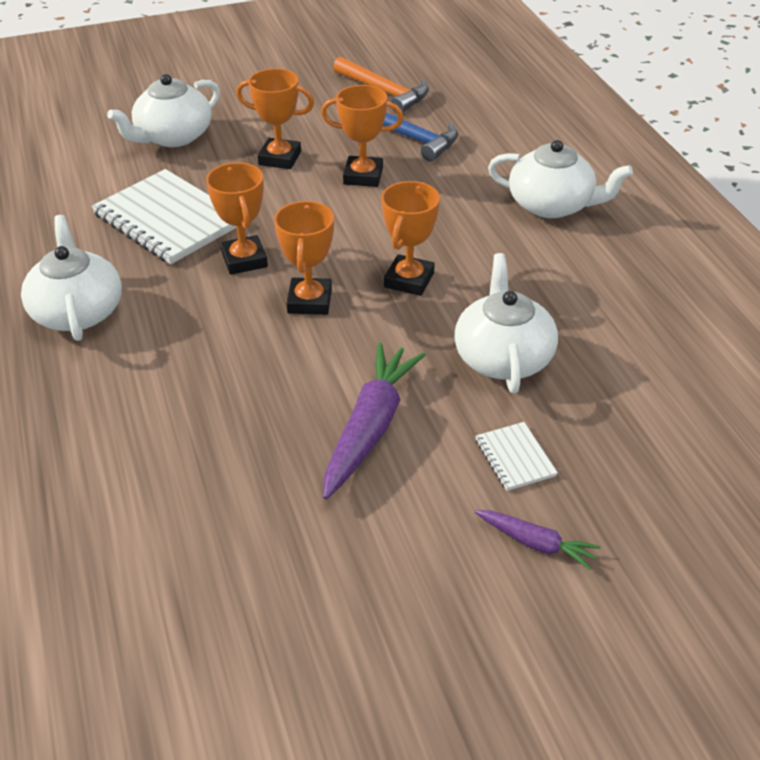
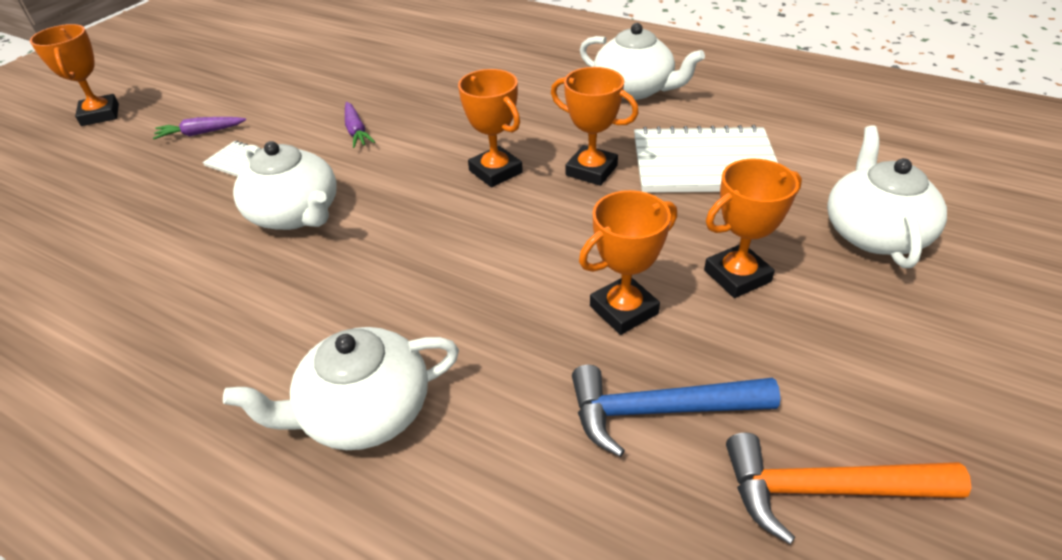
camera: 140 degrees right, 0 degrees up
purple carrot [323,343,426,499] -> purple carrot [345,102,375,148], size x0.54
orange trophy [381,181,440,296] -> orange trophy moved to [30,24,119,126]

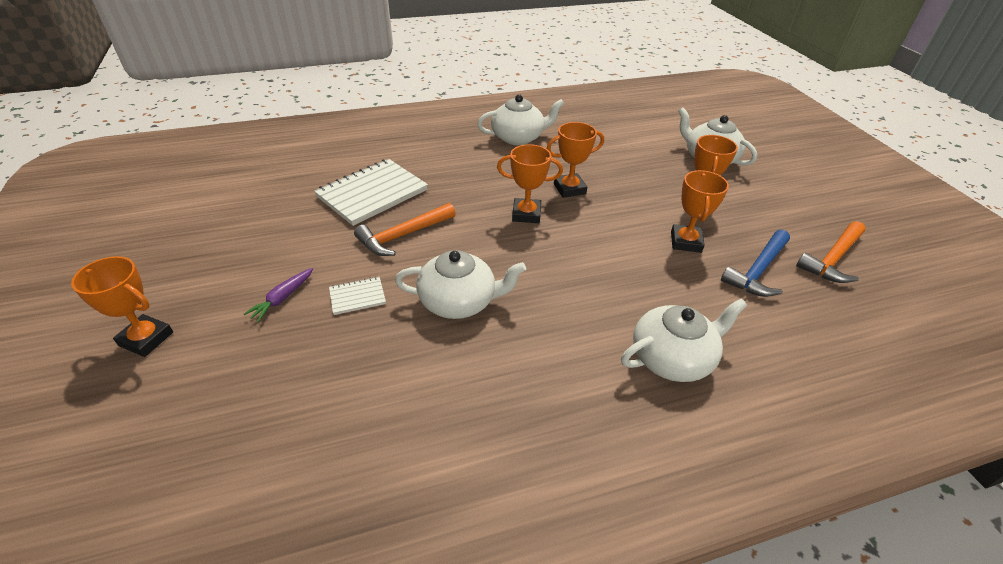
camera: 50 degrees left, 0 degrees up
white teapot [223,327,459,450] -> white teapot turned 135 degrees counterclockwise [621,299,747,382]
purple carrot [345,102,375,148] -> orange hammer [354,203,456,256]
white notebook [634,125,778,193] -> white notebook moved to [314,159,428,226]

